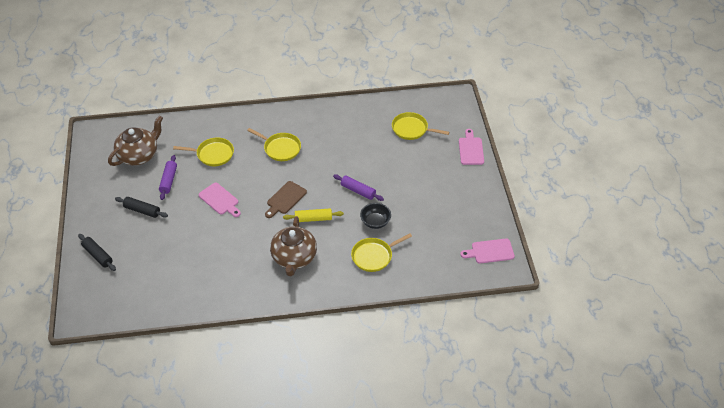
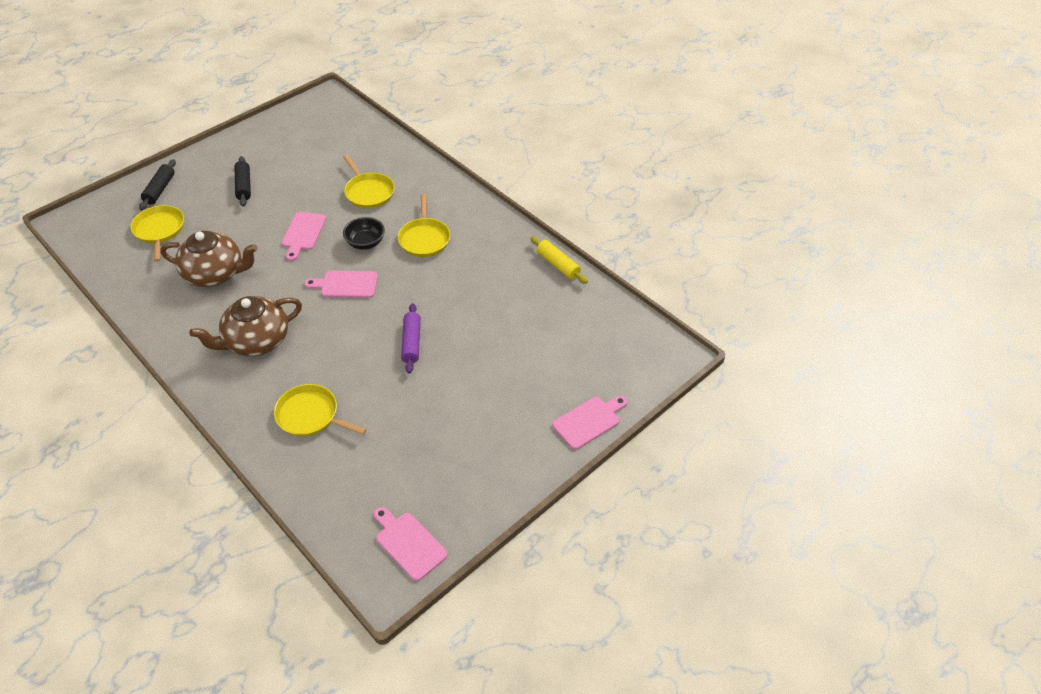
camera: 55 degrees right, 0 degrees up
brown teapot [108,115,163,166] -> brown teapot moved to [160,231,258,287]
purple rolling pin [159,155,177,200] -> none
brown cutting board [265,181,307,218] -> pink cutting board [304,271,378,298]
yellow rolling pin [283,208,344,222] -> yellow rolling pin moved to [530,236,588,284]
black bowl [360,203,391,229] -> black bowl moved to [343,217,385,250]
yellow pan [392,112,450,140] -> yellow pan moved to [130,205,184,262]

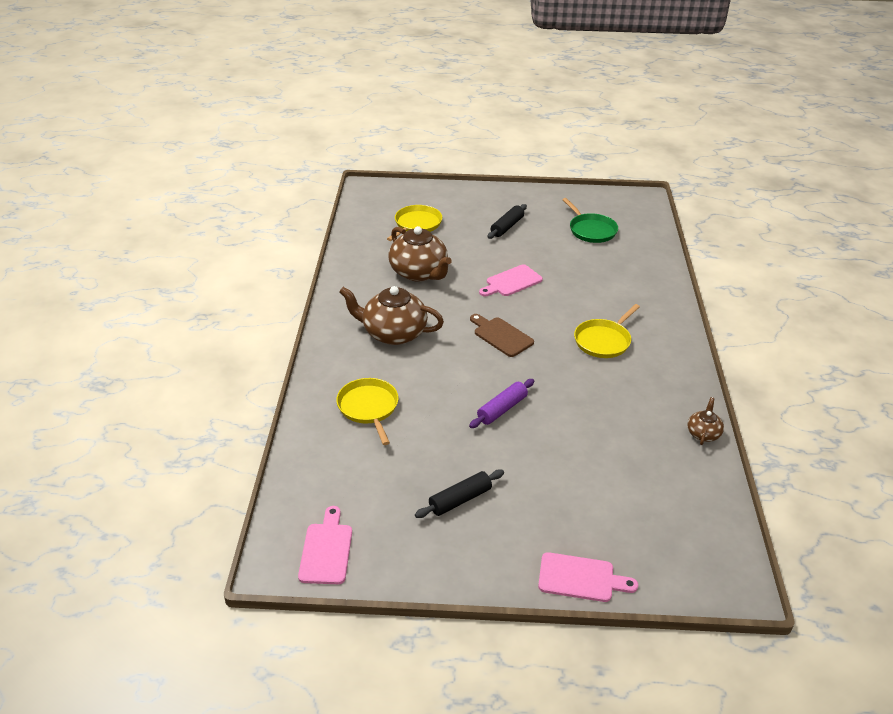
camera: 45 degrees right, 10 degrees down
black rolling pin [139,159,176,210] -> black rolling pin moved to [415,470,504,518]
pink cutting board [304,271,378,298] -> brown cutting board [470,314,534,357]
yellow pan [343,155,395,208] -> none
black bowl [343,217,385,250] -> none
yellow rolling pin [530,236,588,284] -> brown teapot [687,397,724,445]
none -> green pan [562,198,618,243]

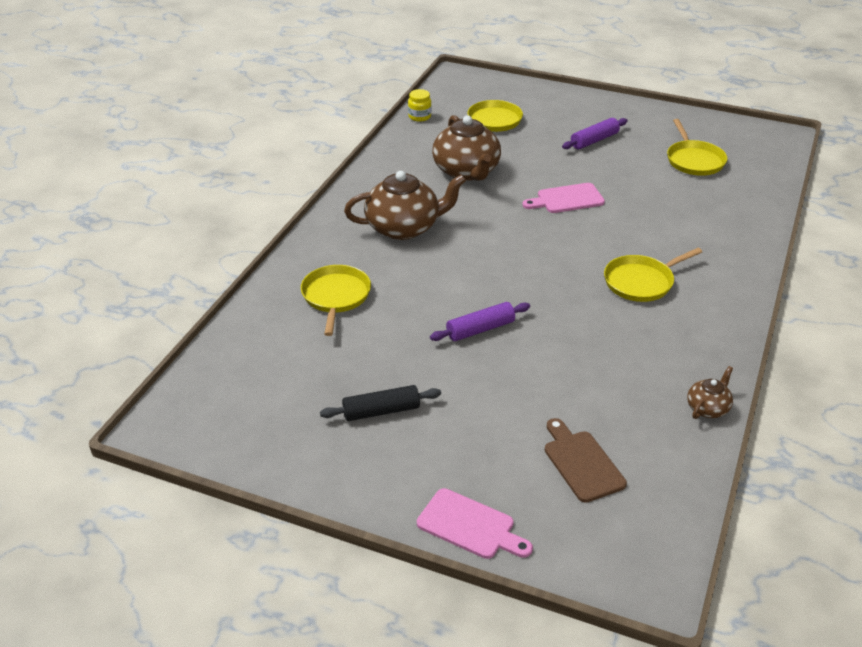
camera: 20 degrees right, 0 degrees up
pink cutting board [298,506,352,584] -> none
brown teapot [339,286,444,345] -> brown teapot turned 135 degrees clockwise [344,171,466,240]
brown cutting board [470,314,534,357] -> brown cutting board moved to [545,418,627,503]
black rolling pin [488,204,527,239] -> purple rolling pin [562,118,627,149]
green pan [562,198,618,243] -> yellow pan [667,119,727,176]
none -> yellow jar [408,89,431,122]

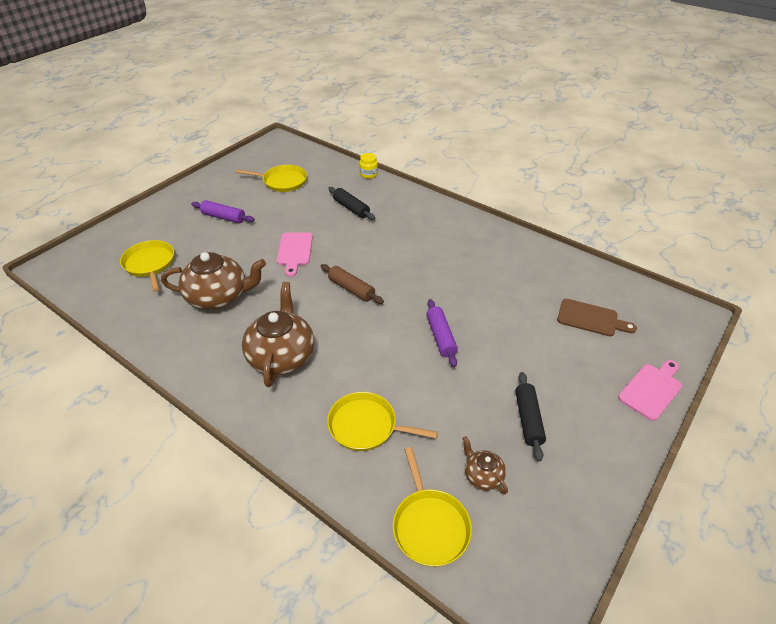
camera: 75 degrees left, 5 degrees up
yellow jar [408,89,431,122] -> yellow jar moved to [359,153,378,179]
brown cutting board [545,418,627,503] -> brown cutting board turned 150 degrees counterclockwise [557,299,637,336]
purple rolling pin [562,118,627,149] -> purple rolling pin turned 45 degrees counterclockwise [191,200,255,224]
yellow pan [604,248,702,302] -> yellow pan moved to [393,447,472,567]
brown teapot [687,366,733,419] -> brown teapot moved to [462,436,508,494]
none -> brown rolling pin [321,264,384,304]
none -> black rolling pin [328,187,375,220]

